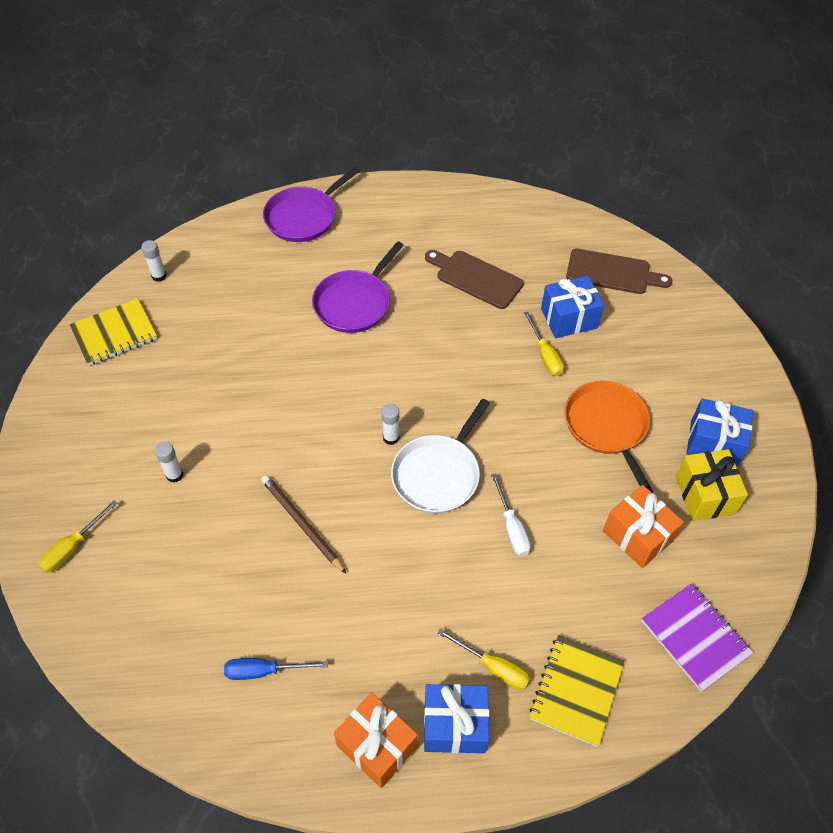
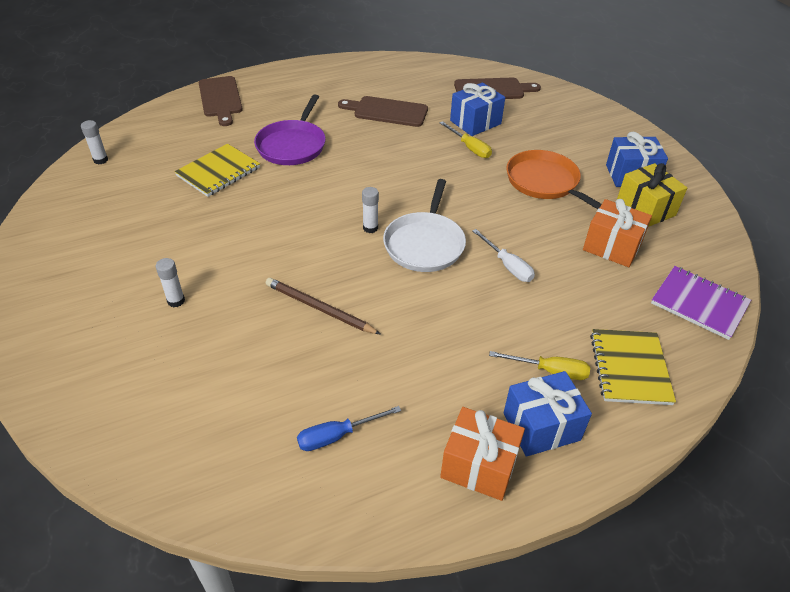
camera: 20 degrees left, 10 degrees down
yellow screwdriver [38,500,118,573] -> none
yellow notebook [69,298,157,366] -> yellow notebook moved to [174,144,260,197]
purple pan [263,167,360,242] -> brown cutting board [199,76,243,126]

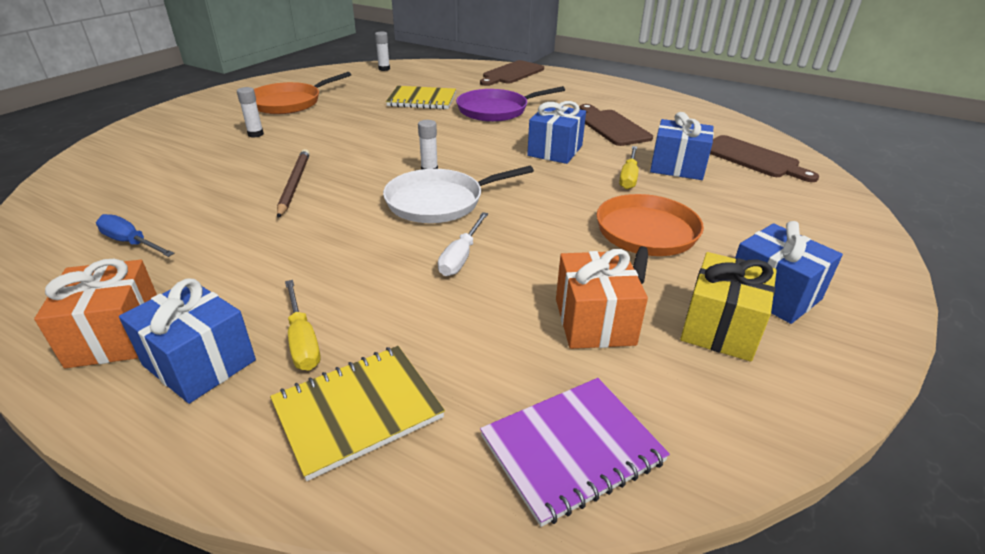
camera: 55 degrees right, 10 degrees down
purple notebook [651,266,751,340] -> purple notebook turned 60 degrees clockwise [480,378,670,527]
none -> orange pan [254,72,351,114]
none -> blue gift [527,101,586,164]

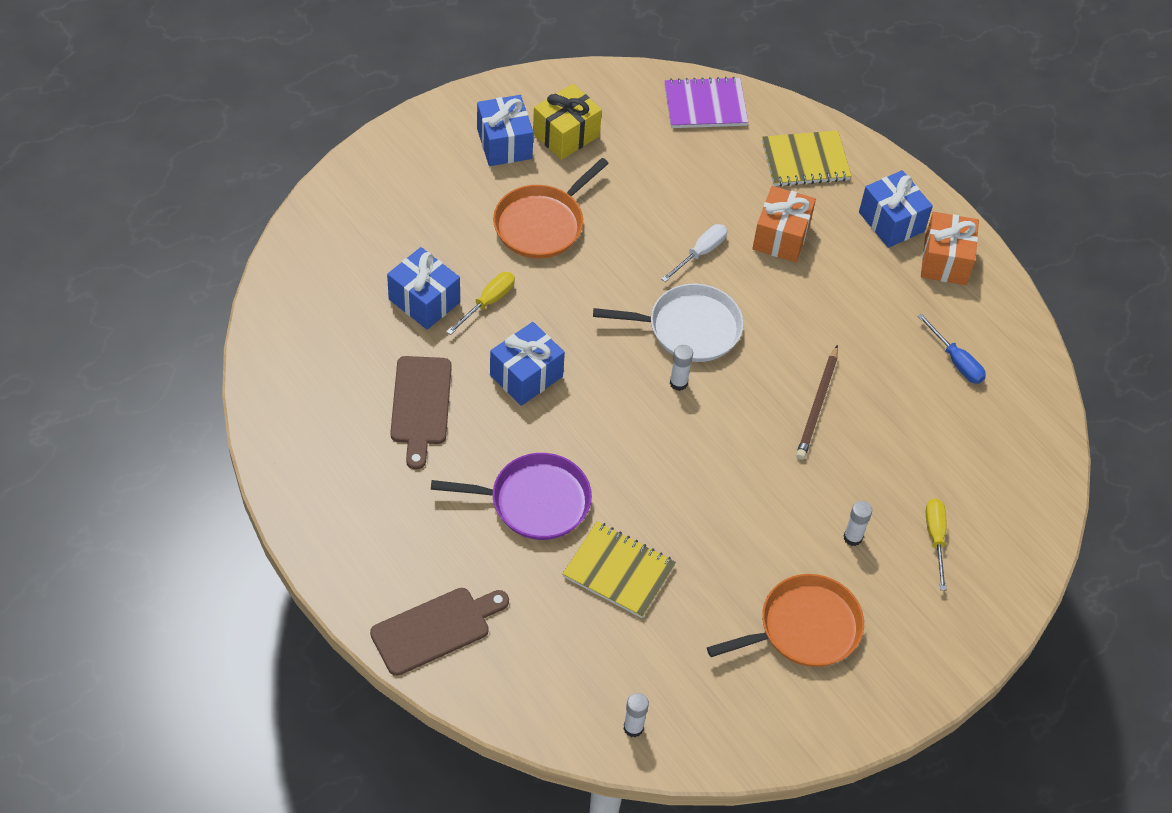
camera: 160 degrees left, 20 degrees up
yellow screwdriver [285,280,320,371] -> yellow screwdriver moved to [926,498,947,590]
orange gift [556,249,648,349] -> orange gift moved to [752,186,816,262]
brown cutting board [710,135,819,182] -> none

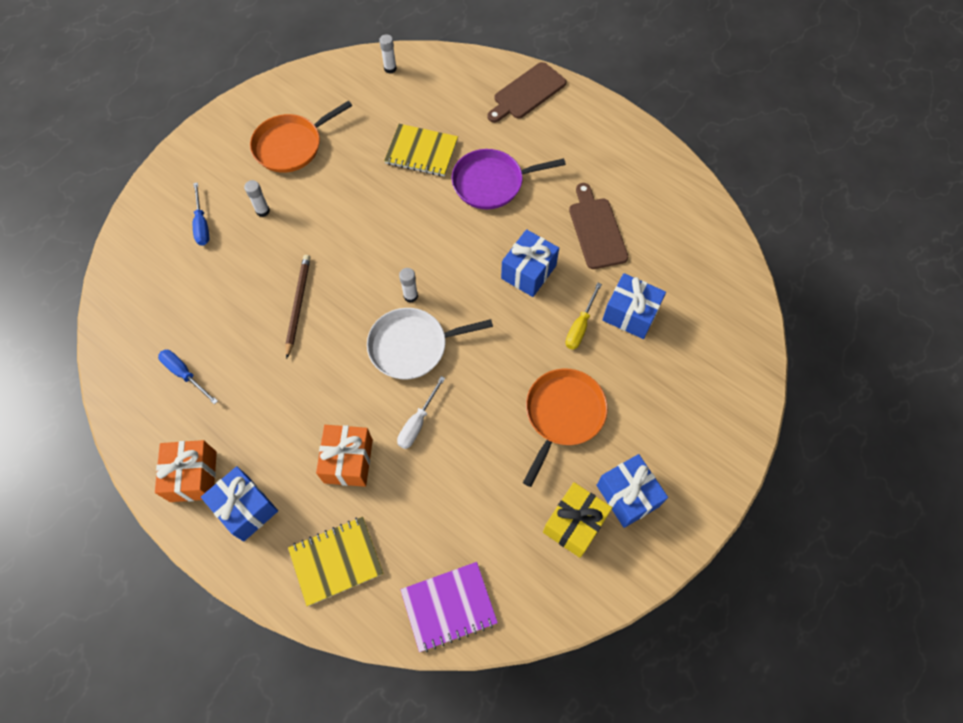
camera: 170 degrees right, 10 degrees up
yellow screwdriver [926,498,947,590] -> blue screwdriver [193,182,209,246]

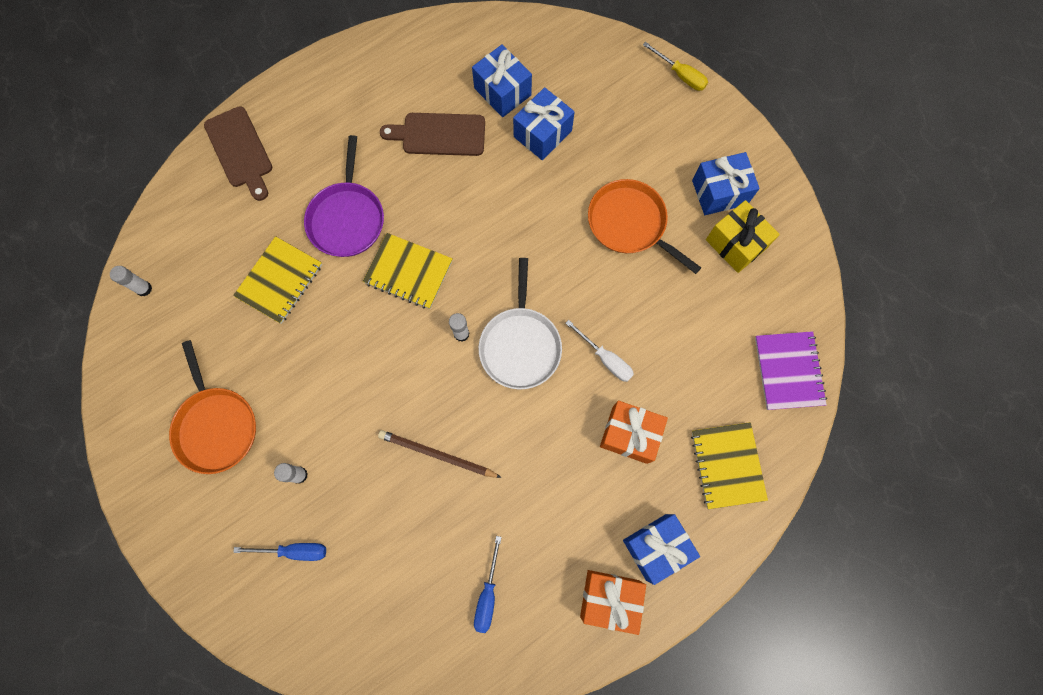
camera: 75 degrees left, 10 degrees up
blue screwdriver [158,350,218,405] -> blue screwdriver turned 45 degrees counterclockwise [474,536,502,633]
blue gift [501,229,559,297] -> blue gift moved to [472,45,532,117]
yellow screwdriver [565,283,602,350] -> yellow screwdriver moved to [643,42,708,91]
none -> yellow notebook [363,233,453,309]

